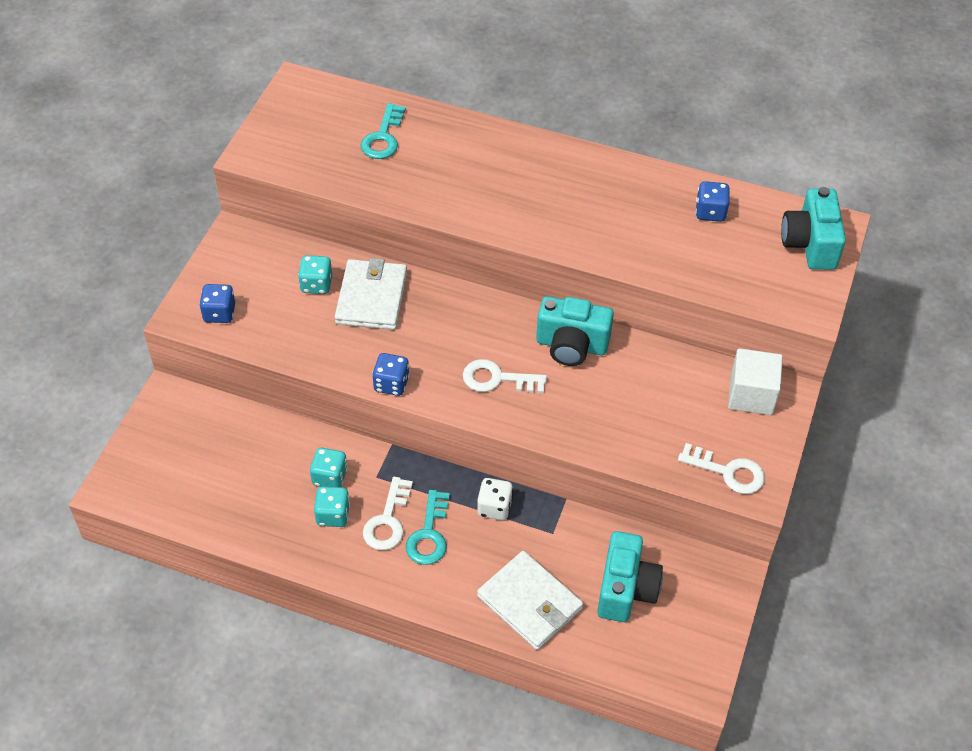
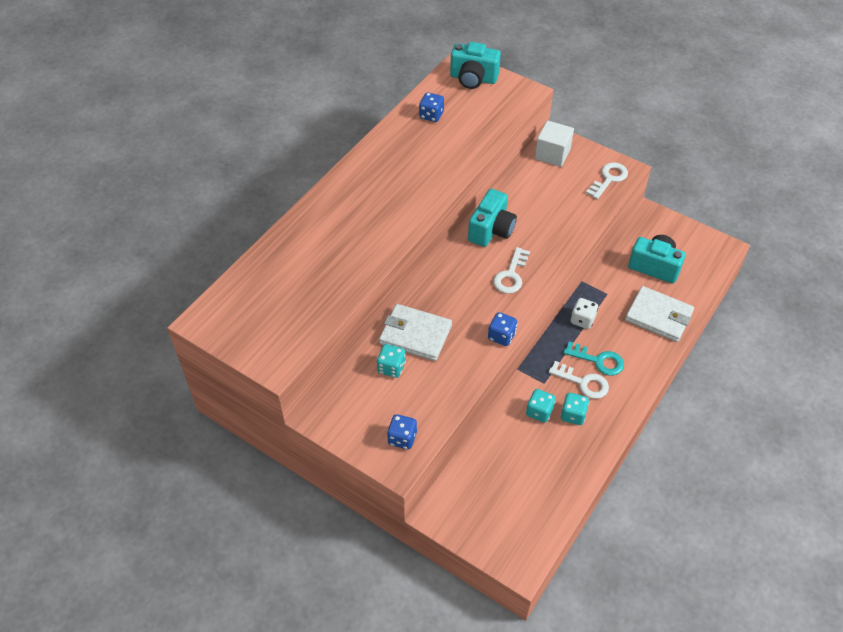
camera: 75 degrees left, 0 degrees up
turquoise key [360,103,406,159] -> none
white wallet [477,551,583,650] -> white wallet turned 60 degrees clockwise [625,286,694,342]

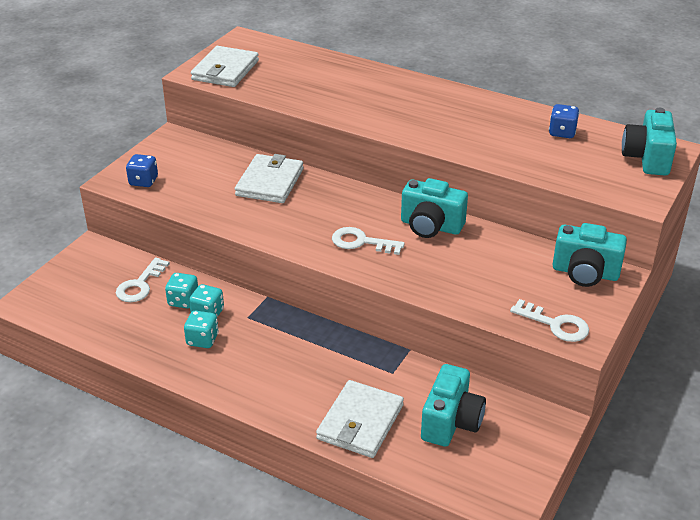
camera: 85 degrees right, 15 degrees down
turquoise dice [377,344,406,378] -> turquoise dice moved to [165,273,198,309]
blue dice [488,312,517,346] -> none
white cube [535,120,574,167] -> turquoise camera [552,223,627,287]
white key [548,361,609,399] -> white key moved to [116,258,170,302]
turquoise key [564,342,624,376] -> none
white dice [570,298,598,329] -> none
none -> white wallet [191,46,259,87]

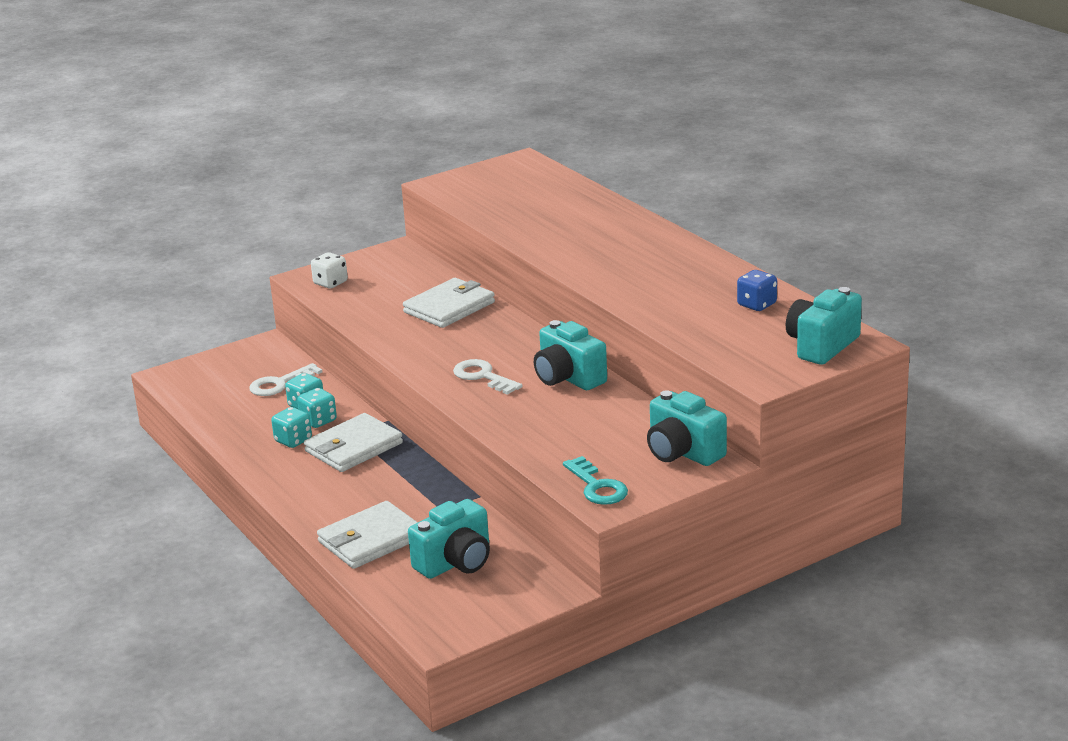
camera: 30 degrees right, 10 degrees down
blue dice [126,154,158,187] -> white dice [311,252,348,288]
white wallet [191,46,259,87] -> white wallet moved to [304,413,403,472]
white key [510,299,589,342] -> turquoise key [563,456,628,505]

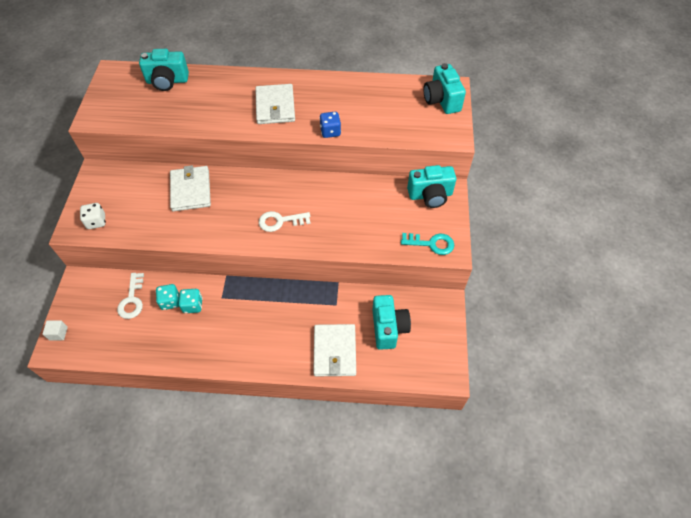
camera: 55 degrees left, 30 degrees up
turquoise dice [271,407,312,448] -> none
white wallet [304,413,403,472] -> white wallet moved to [255,84,295,124]
turquoise camera [534,320,607,390] -> turquoise camera moved to [139,49,189,91]
blue dice [737,270,777,311] -> blue dice moved to [319,112,341,138]
none -> white cube [43,320,68,340]

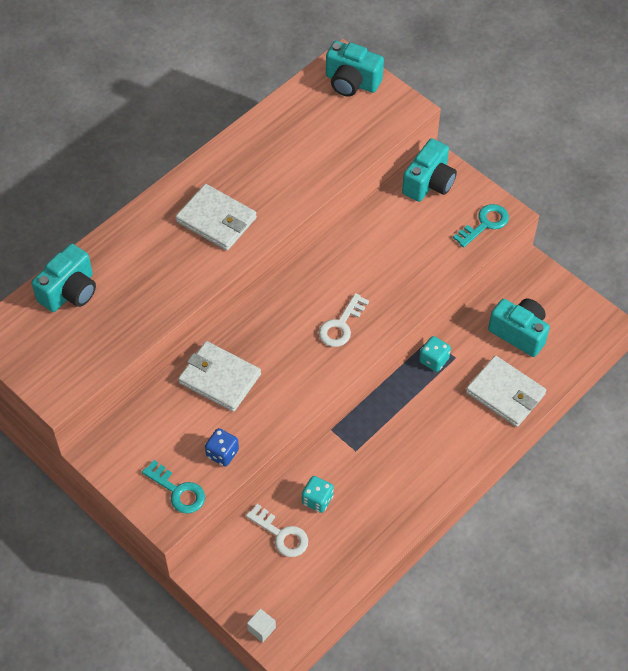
camera: 50 degrees left, 0 degrees up
white dice [80,203,106,229] -> turquoise key [142,460,205,514]
turquoise dice [179,289,203,313] -> turquoise dice moved to [419,336,451,372]
blue dice [319,112,341,138] -> blue dice moved to [205,428,239,467]

